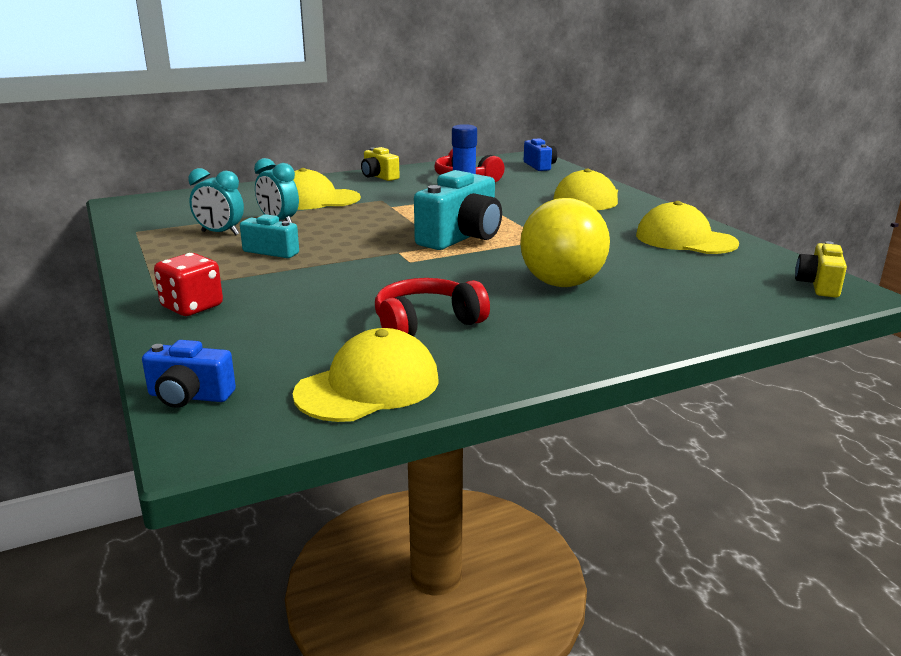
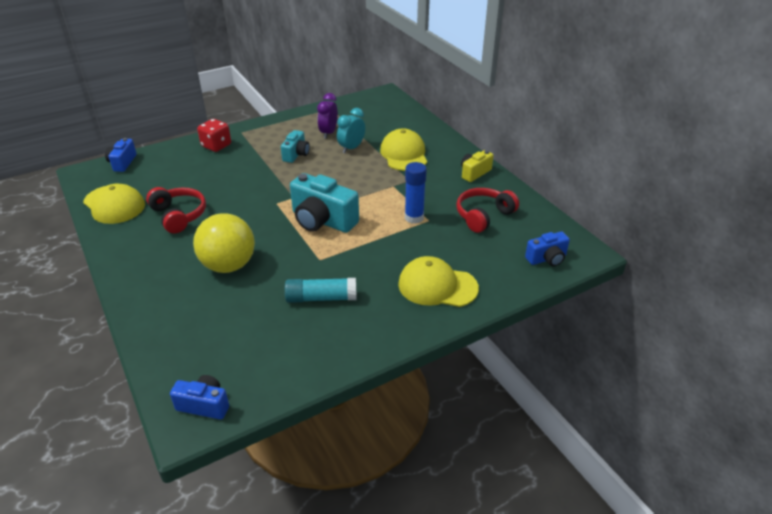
camera: 85 degrees right, 15 degrees up
turquoise clock [188,168,244,235] -> purple clock [317,93,338,139]
yellow cap [636,201,739,254] -> none
yellow camera [795,241,847,298] -> blue camera [170,375,229,419]
none -> turquoise glue stick [285,278,357,303]

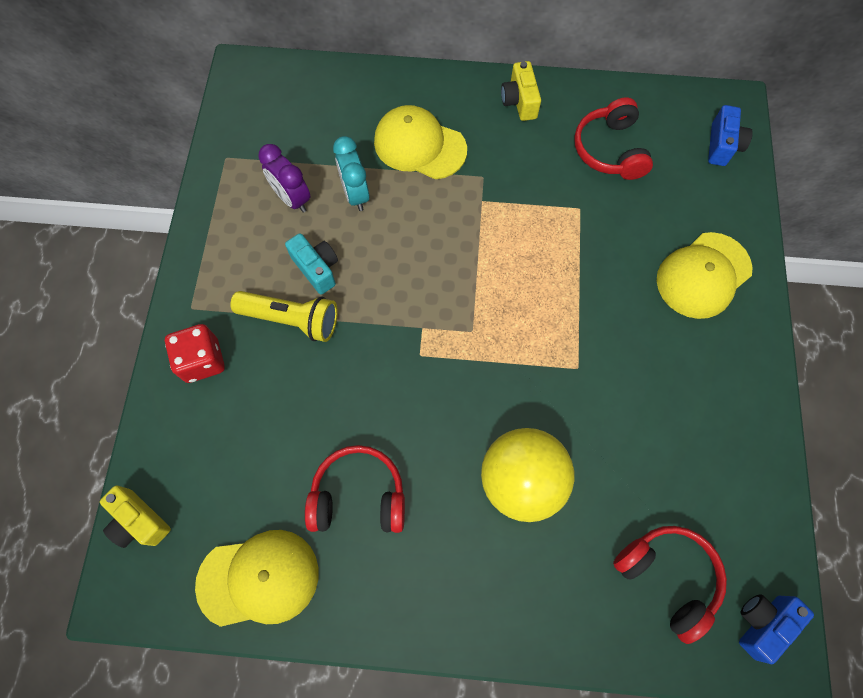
camera: 55 degrees left, 30 degrees up
blue camera [105,138,137,172] -> yellow camera [100,485,171,548]
turquoise glue stick [285,278,357,303] -> none
turquoise camera [290,173,359,233] -> none
blue glue stick [405,162,427,224] -> none
none -> yellow flashlight [230,291,338,342]
none -> red headphones [613,526,727,644]

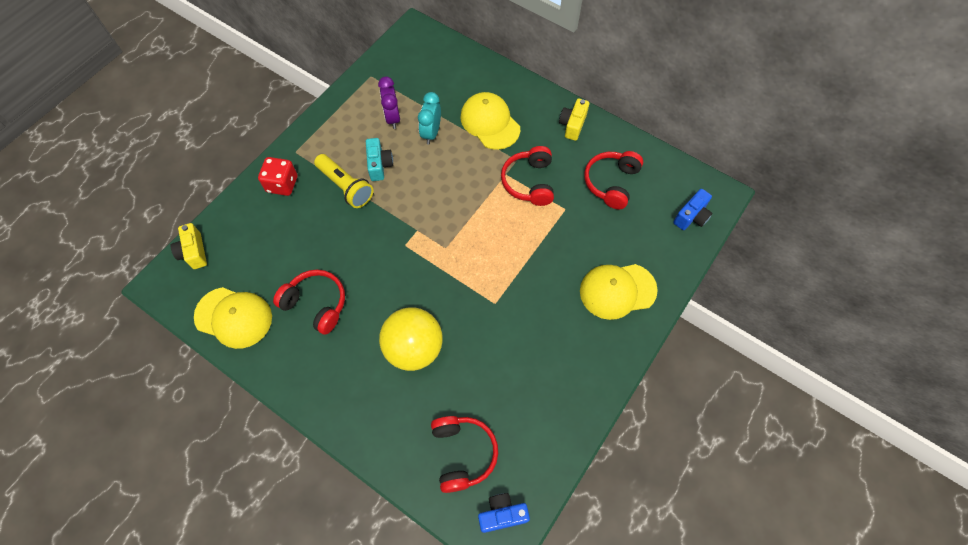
camera: 30 degrees right, 5 degrees down
none -> red headphones [501,146,554,206]

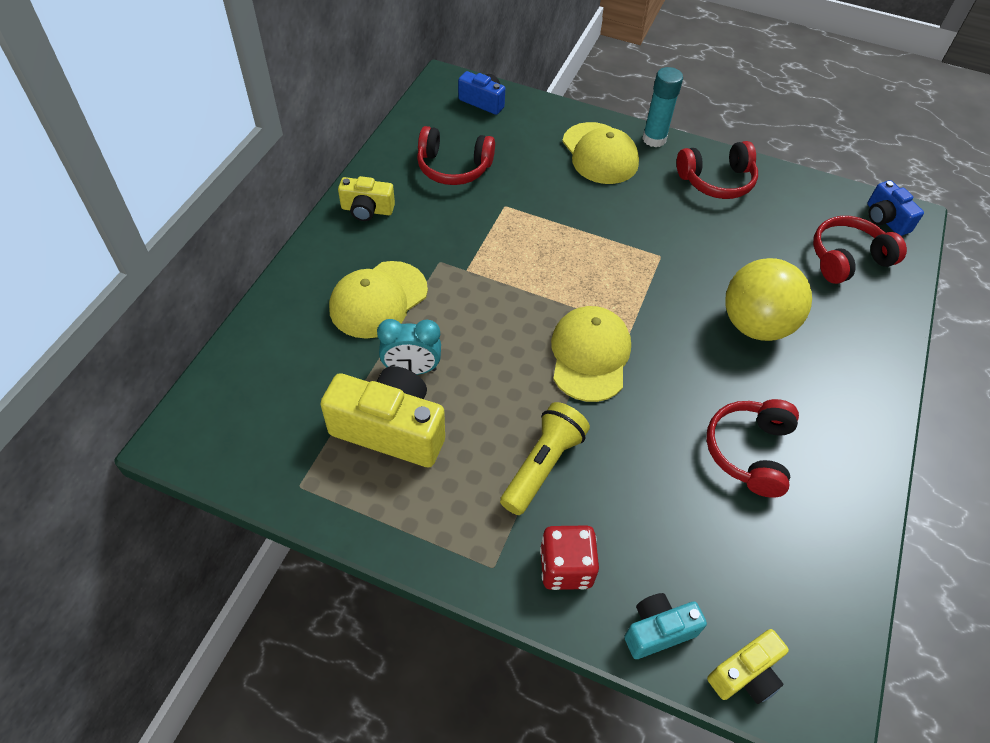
camera: 105 degrees left, 10 degrees down
yellow cap [194,287,272,349] -> yellow cap moved to [551,306,631,402]
turquoise camera [366,138,393,181] -> turquoise camera moved to [624,593,707,659]
purple clock [378,77,400,129] -> yellow camera [320,366,445,467]
red headphones [501,146,554,206] -> red headphones moved to [677,141,758,199]
none -> turquoise glue stick [642,67,683,147]

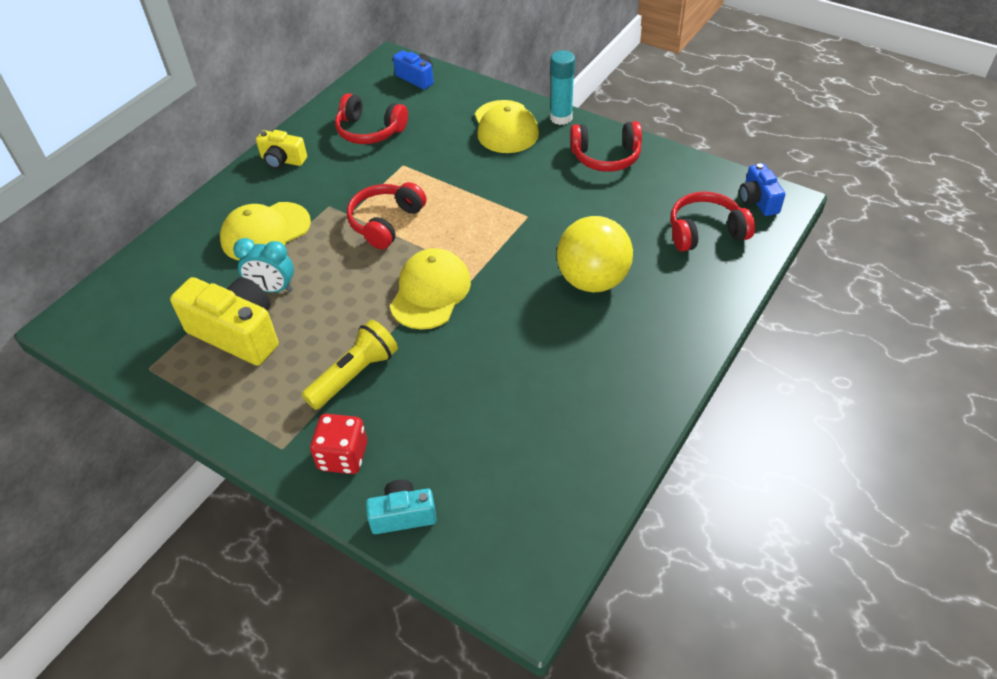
camera: 15 degrees right, 5 degrees down
red headphones [706,399,799,498] -> red headphones moved to [347,182,426,249]
yellow camera [707,629,789,704] -> none

